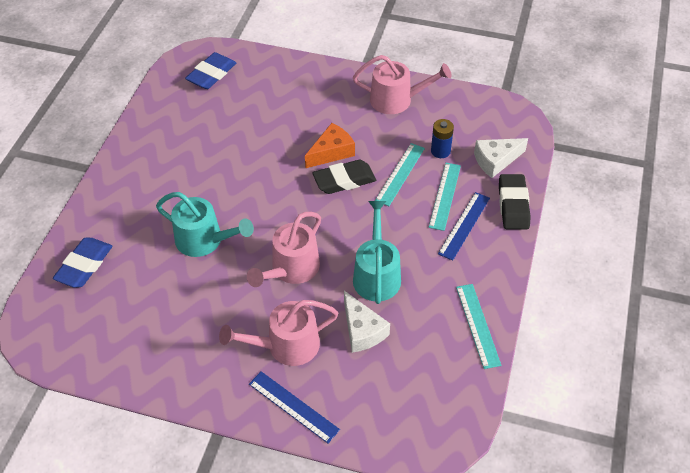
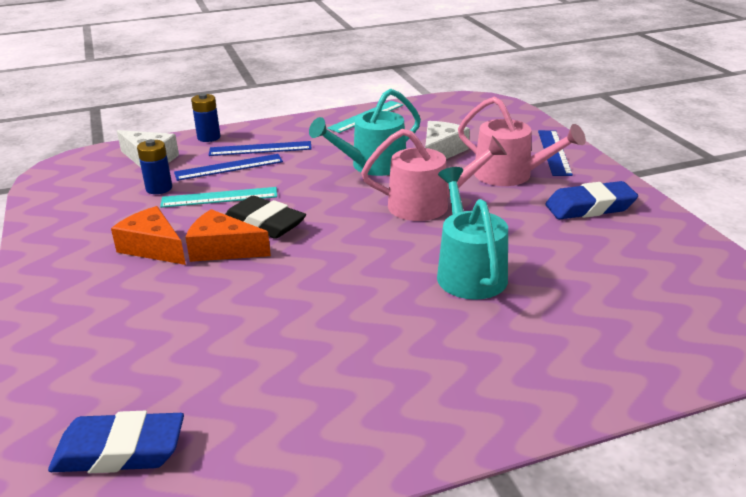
camera: 125 degrees left, 20 degrees down
blue eraser [53,237,112,288] -> blue eraser moved to [545,181,638,219]
pink watering can [353,55,452,114] -> none
turquoise ruler [429,163,461,231] -> blue ruler [174,154,283,181]
black eraser [499,174,531,230] -> blue battery [191,93,220,142]
none -> orange cheese [111,206,186,265]

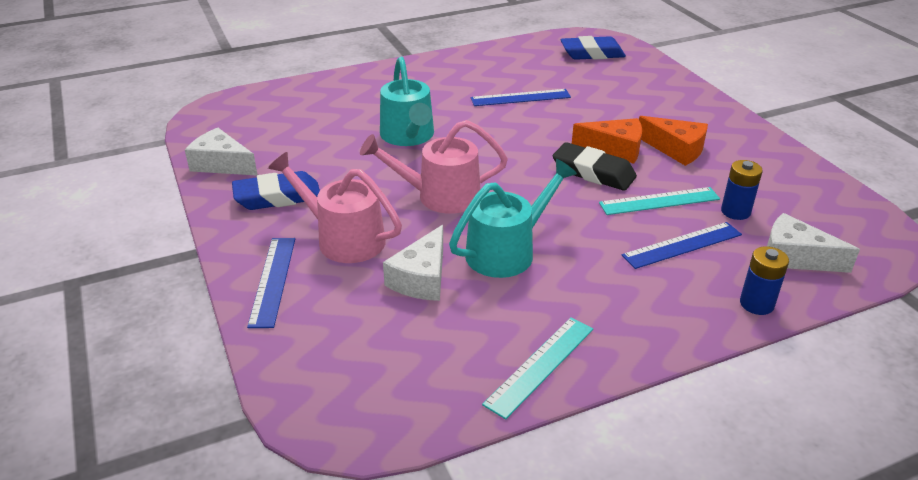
camera: 175 degrees right, 5 degrees up
blue ruler [209,141,312,156] -> blue ruler moved to [471,89,571,106]
none -> white cheese [185,128,258,176]

